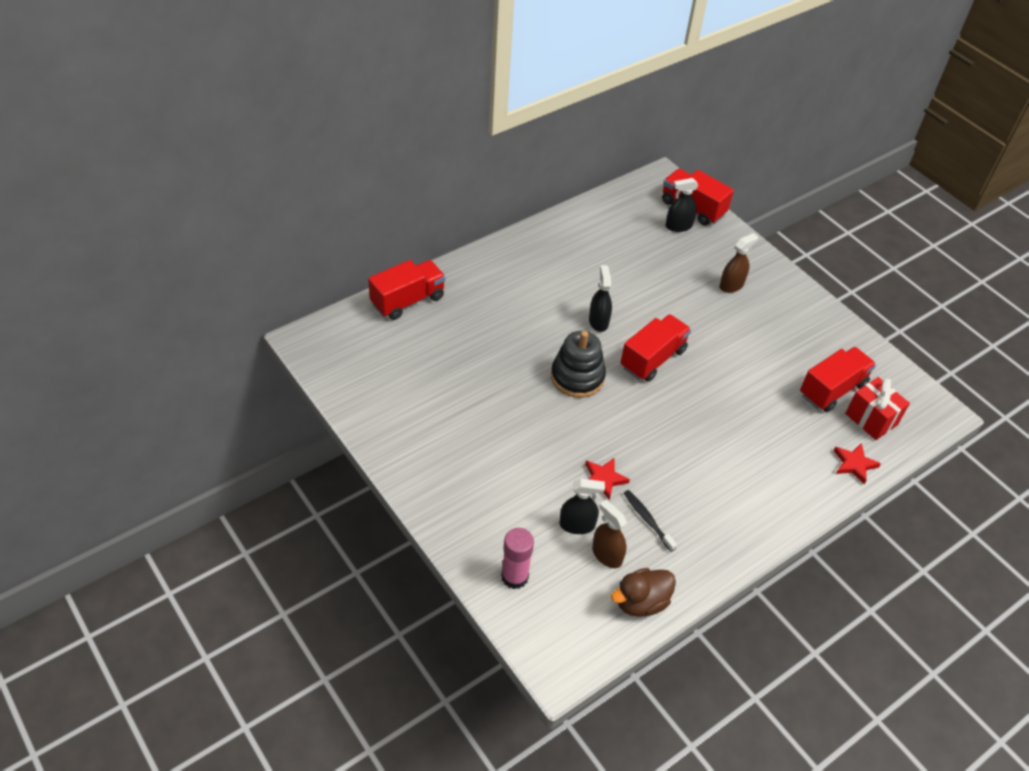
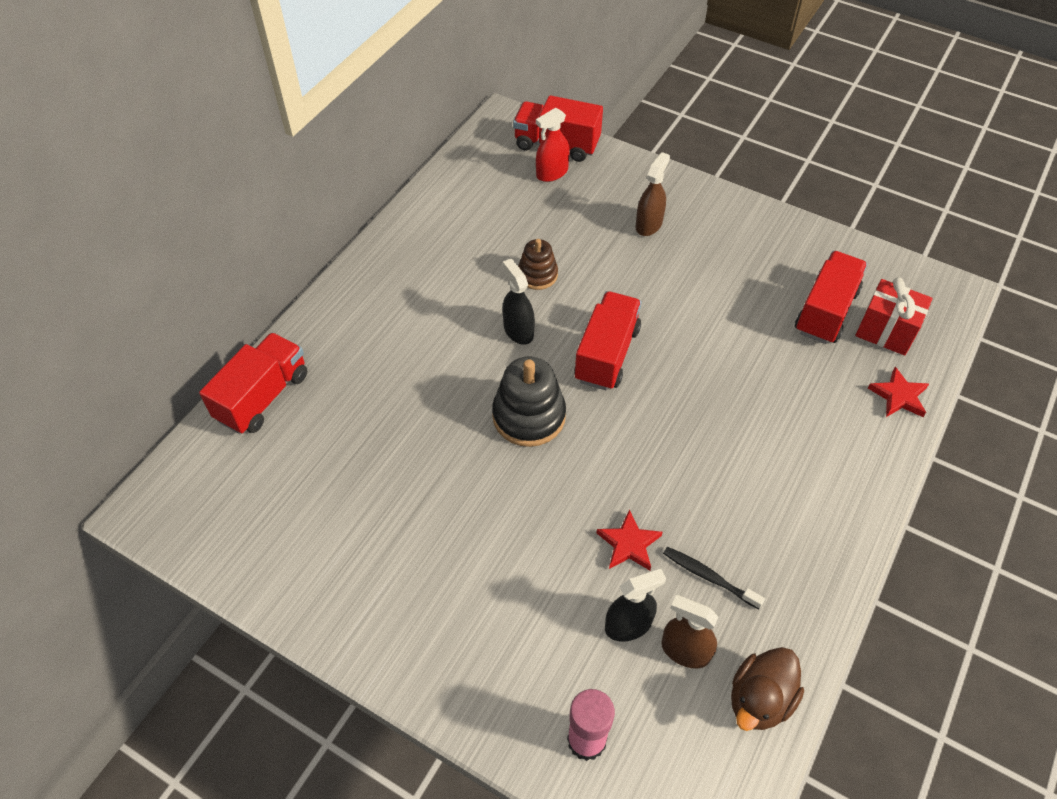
camera: 20 degrees left, 5 degrees up
black spray bottle [665,178,699,232] -> red spray bottle [536,108,570,182]
none -> brown stacking toy [518,239,558,290]

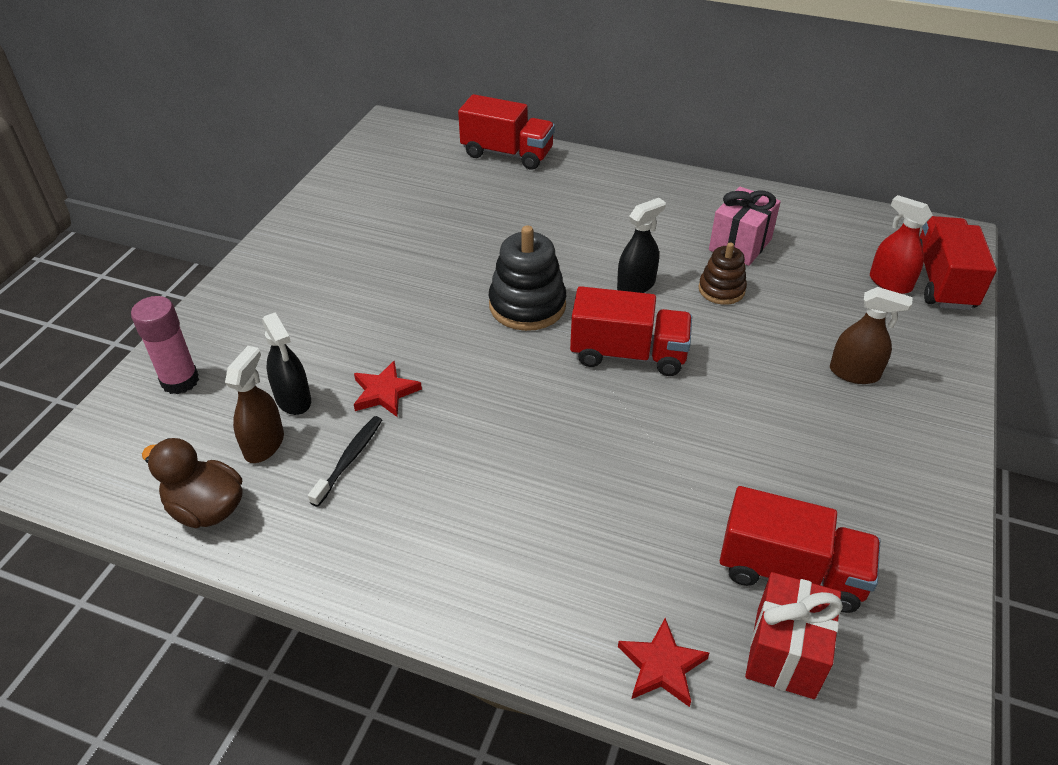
camera: 80 degrees right, 10 degrees down
none -> pink gift [709,187,781,266]

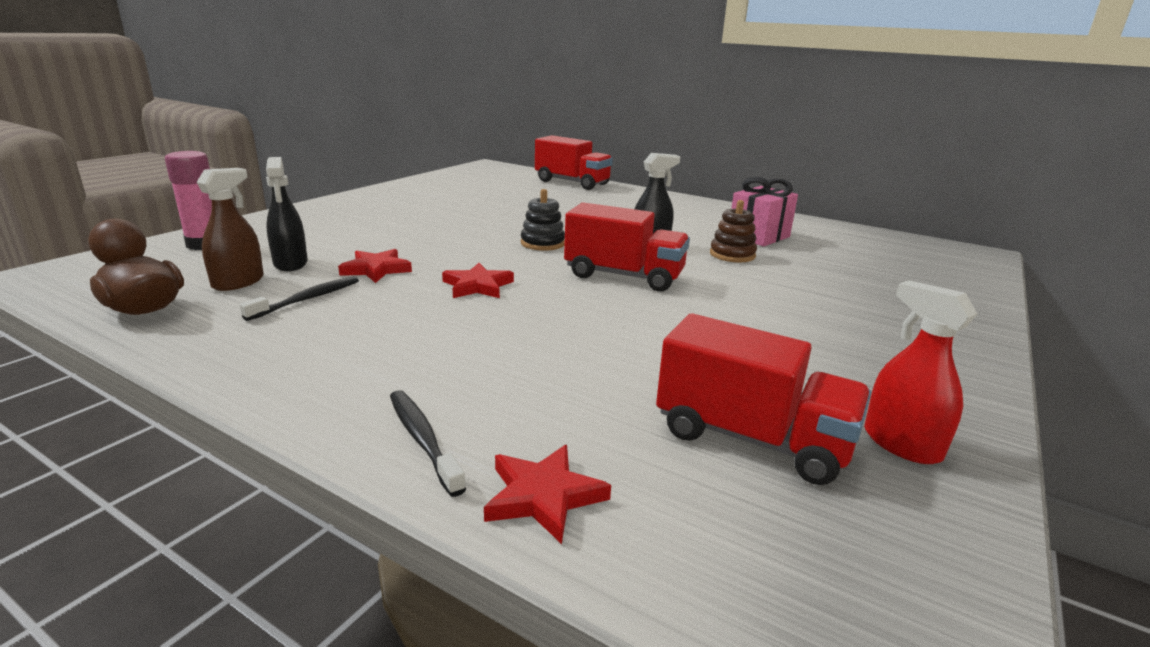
camera: 10 degrees right, 20 degrees down
black stacking toy [489,226,566,331] -> black stacking toy [521,189,565,251], size x0.61
red gift [745,572,843,699] -> none
brown spray bottle [830,287,913,384] -> none
red spray bottle [870,195,933,294] -> red spray bottle moved to [864,280,977,464]
red truck [920,216,997,310] -> none
none -> black toothbrush [390,390,466,497]
none -> red star [442,263,514,298]

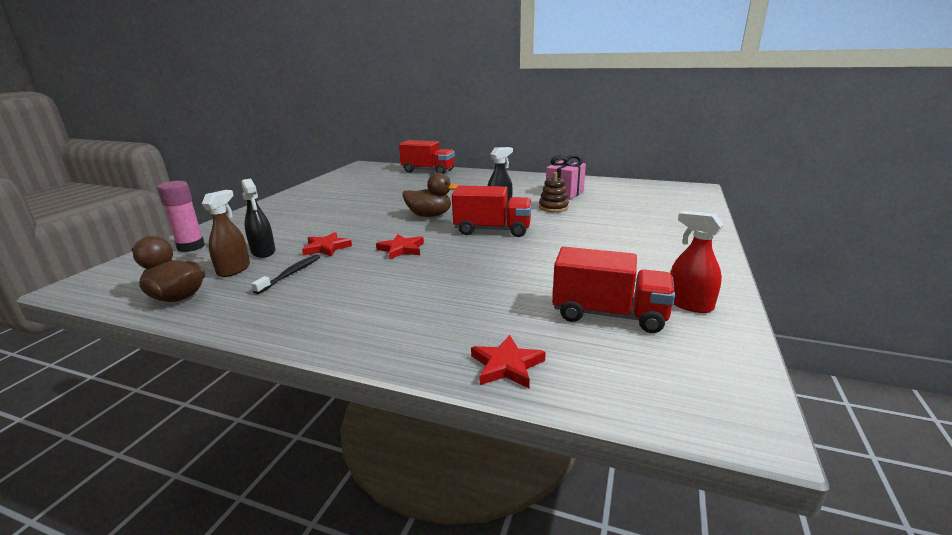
camera: 10 degrees left, 0 degrees up
black toothbrush [390,390,466,497] -> none
black stacking toy [521,189,565,251] -> brown duck [402,173,459,217]

